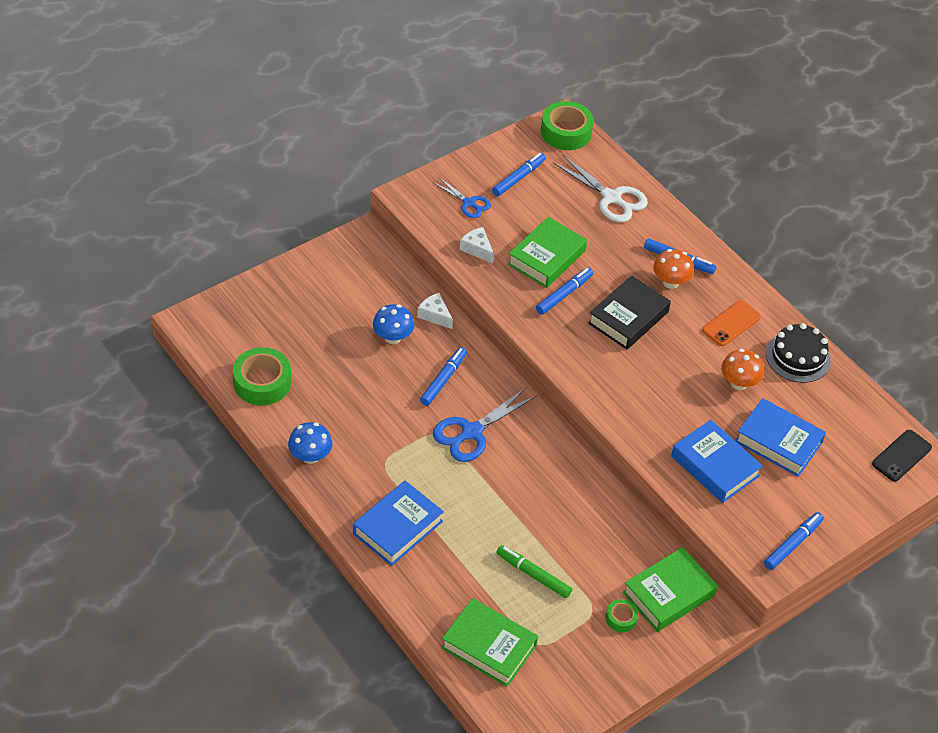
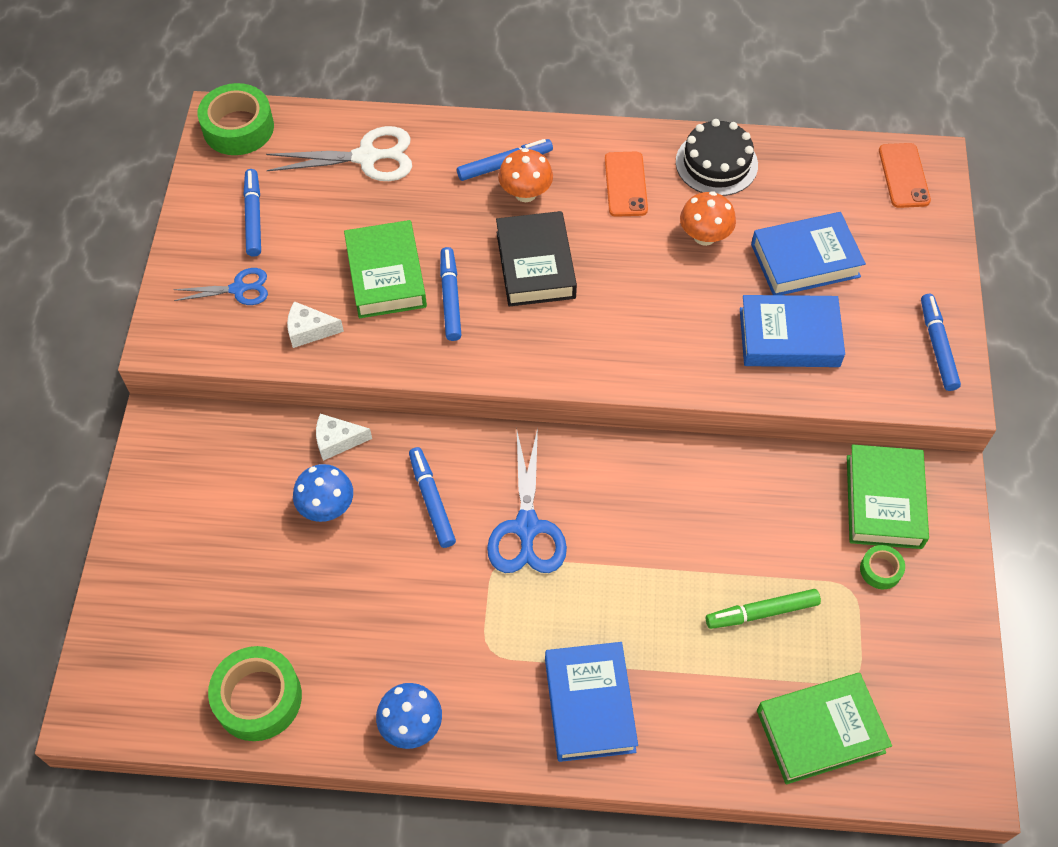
camera: 45 degrees left, 10 degrees up
black phone [872,430,932,481] -> orange phone [879,143,931,208]

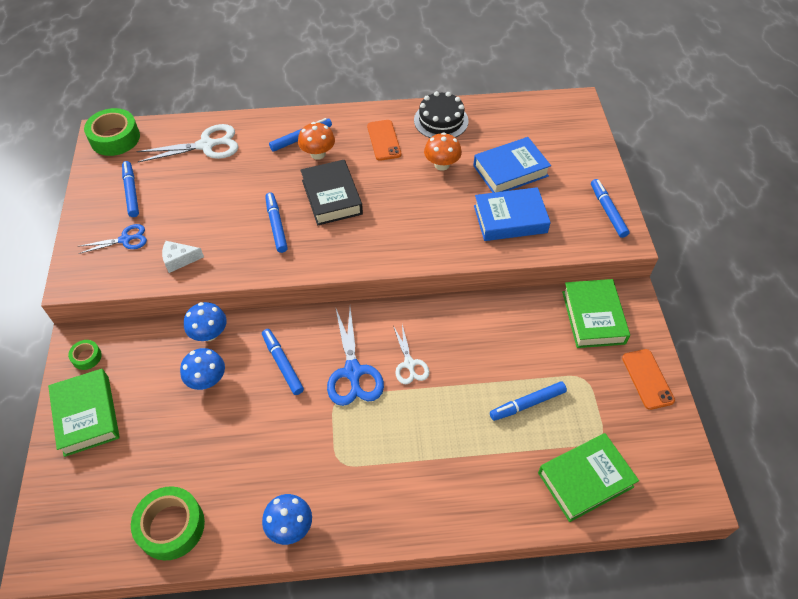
camera: 10 degrees left, 5 degrees down
white cheese [316,414,372,461] -> blue mushroom [184,302,227,341]
green book [344,220,427,318] -> green book moved to [48,369,120,457]
blue book [545,642,638,762] -> none
green marker [706,589,821,629] -> blue marker [490,381,567,421]
green tape [860,545,905,589] -> green tape moved to [68,340,102,370]
orange phone [879,143,931,208] -> orange phone moved to [622,349,675,410]
none -> white scissors [393,325,429,384]

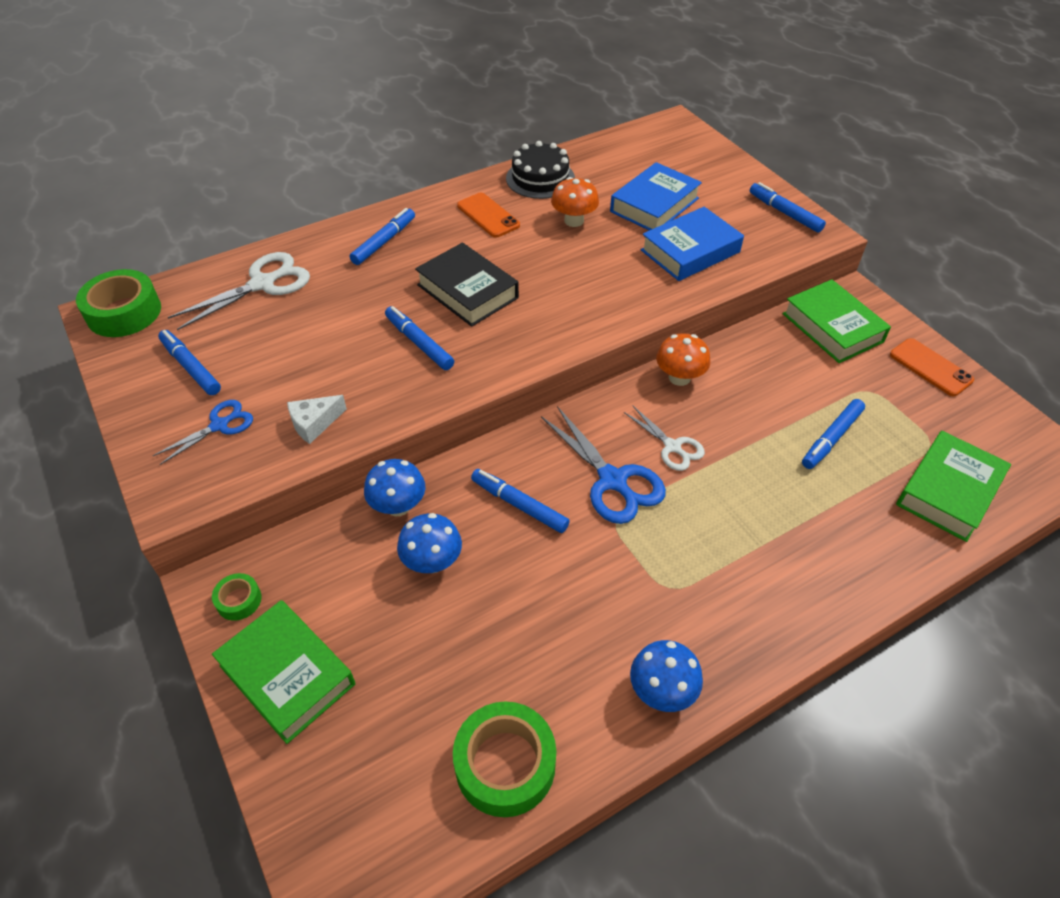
camera: 25 degrees left, 5 degrees down
orange mushroom [298,122,335,160] -> orange mushroom moved to [656,333,710,386]

